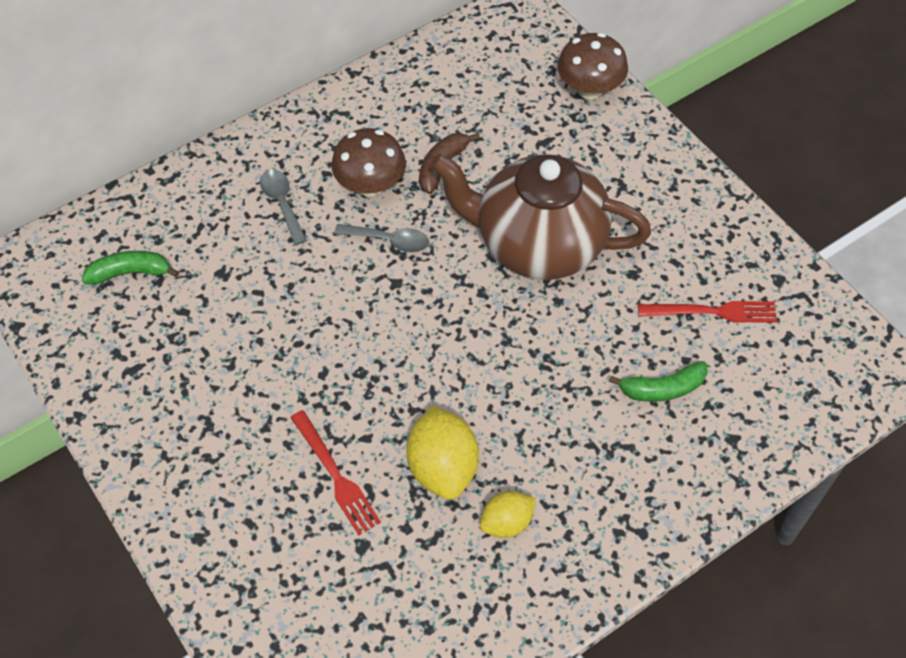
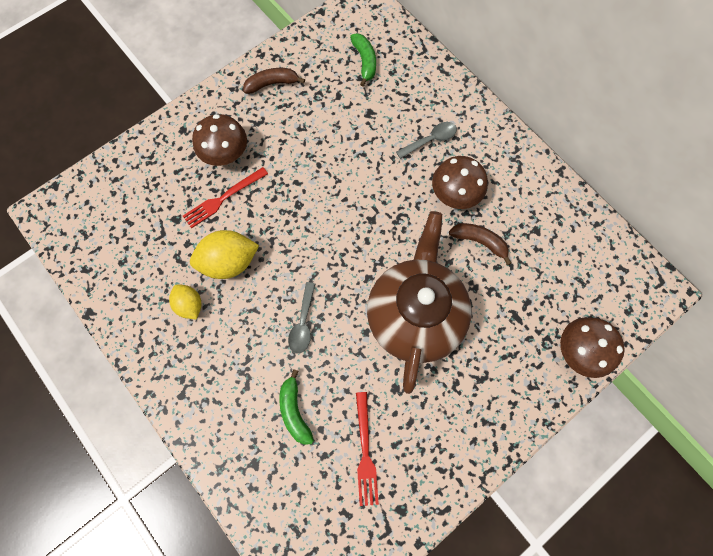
camera: 85 degrees right, 15 degrees up
grey spoon [334,224,429,253] -> grey spoon moved to [288,282,315,354]
none -> brown mushroom [192,114,247,166]
none -> brown banana [243,68,305,94]

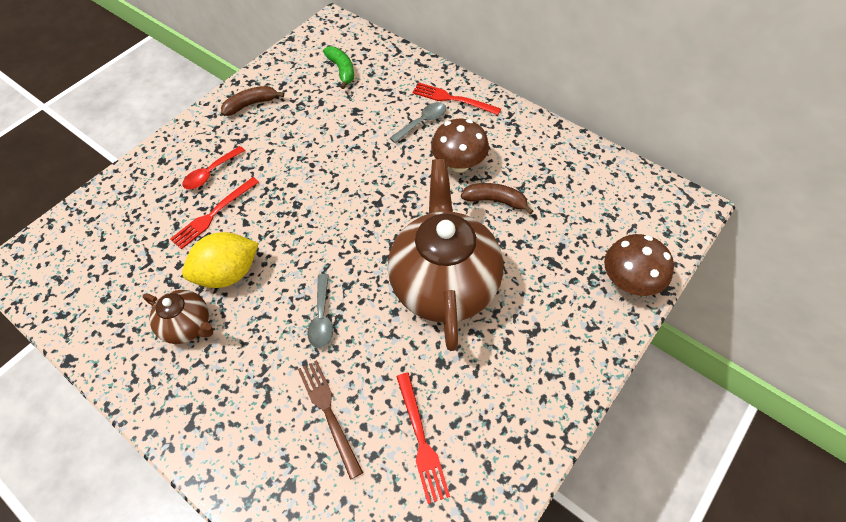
camera: 10 degrees left, 15 degrees down
yellow lemon [169,284,201,320] -> brown teapot [143,290,213,344]
brown mushroom [192,114,247,166] -> red spoon [183,146,245,189]
green banana [279,369,314,445] -> brown fork [298,360,363,480]
none -> red fork [412,83,501,115]

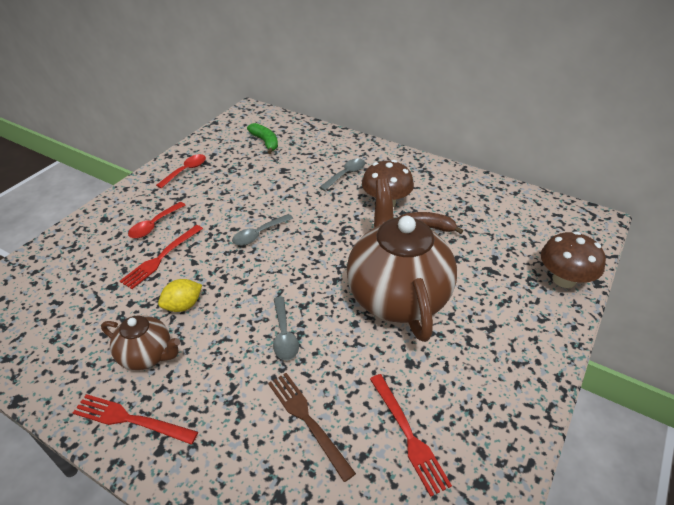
camera: 10 degrees left, 15 degrees down
yellow lemon [182,232,259,288] -> yellow lemon [158,279,202,312], size x0.61
brown banana [221,86,284,116] -> red spoon [156,154,206,188]
red fork [412,83,501,115] -> red fork moved to [73,394,198,445]
none -> grey spoon [232,214,293,246]

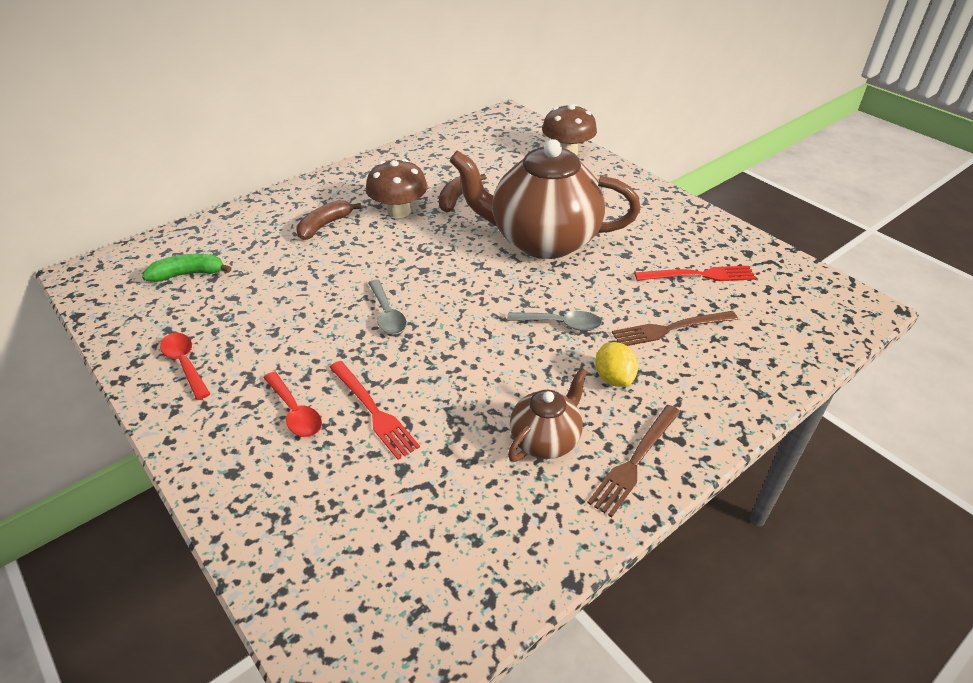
camera: 70 degrees left, 0 degrees up
red fork [73,394,198,445] -> brown fork [587,405,680,517]
yellow lemon [158,279,202,312] -> yellow lemon moved to [595,342,638,387]
grey spoon [319,158,365,191] -> brown banana [297,200,362,240]

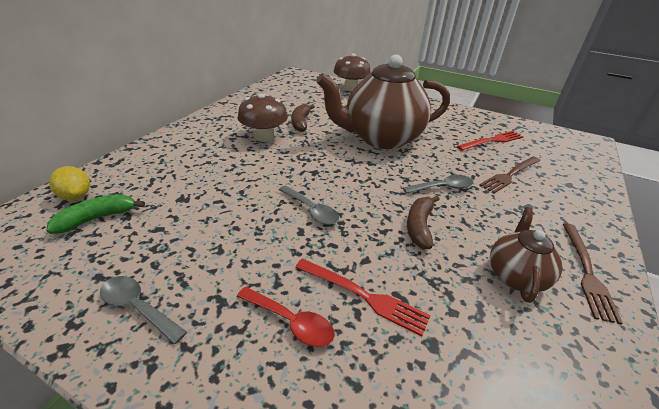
camera: 25 degrees left, 5 degrees down
red spoon [160,333,210,400] -> grey spoon [100,276,187,344]
brown banana [297,200,362,240] -> brown banana moved to [407,196,440,249]
yellow lemon [595,342,638,387] -> yellow lemon moved to [49,166,90,200]

